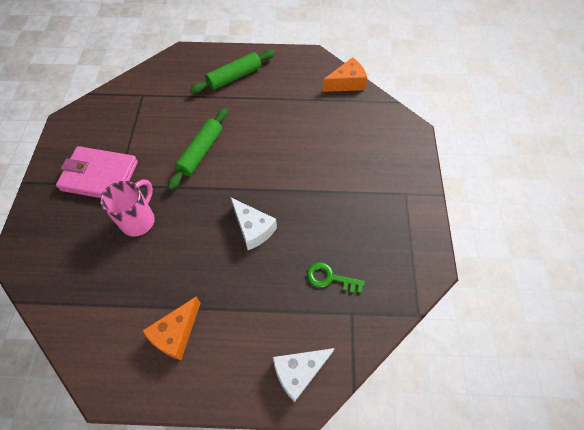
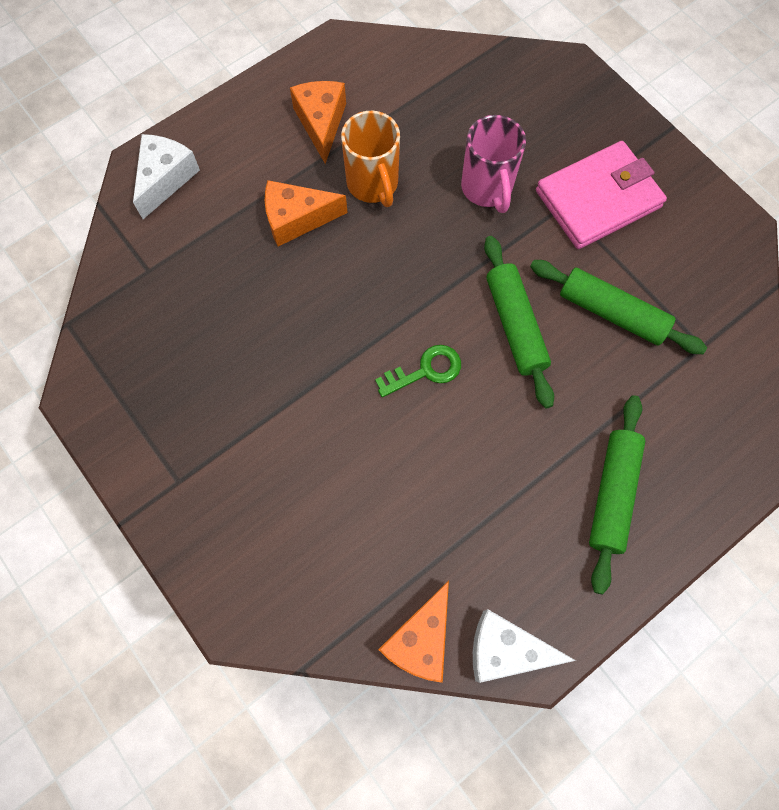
camera: 140 degrees right, 10 degrees up
white cheese [230,197,277,250] -> white cheese moved to [473,609,576,683]
green key [307,262,365,293] -> green key moved to [375,345,461,397]
none -> orange cheese [265,180,348,246]
none -> orange mug [341,111,400,207]
none -> green rolling pin [530,260,707,354]

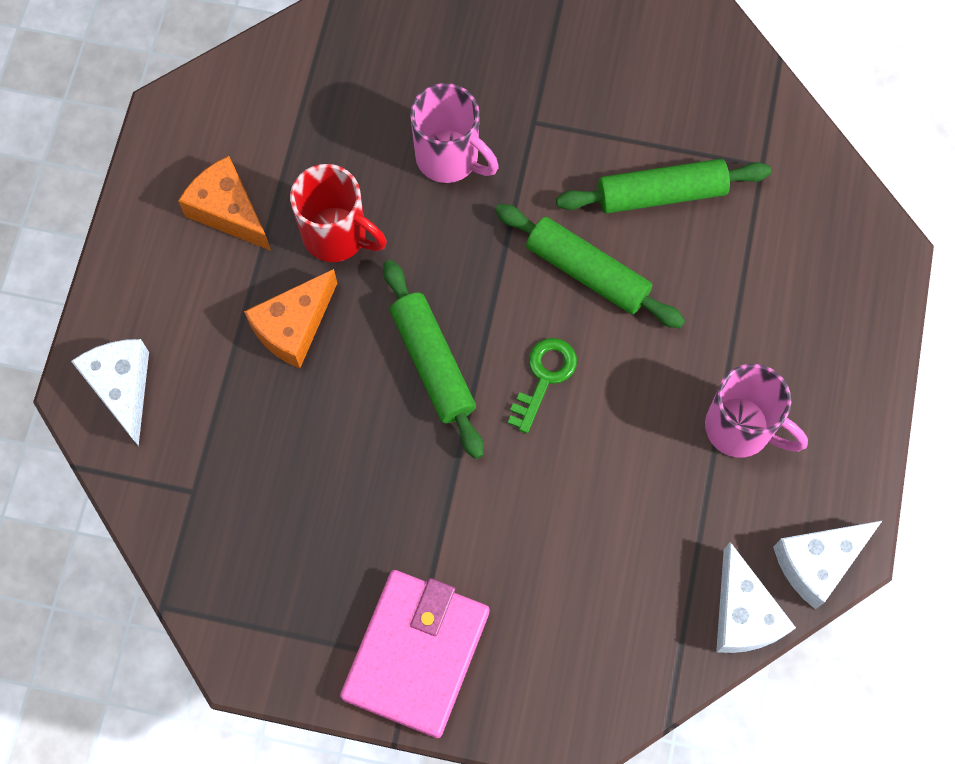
camera: 40 degrees left, 0 degrees up
orange mug [341,111,400,207] -> red mug [290,164,387,262]
orange cheese [378,581,449,683] -> white cheese [716,542,796,653]
pink wallet [536,141,667,249] -> pink wallet moved to [340,570,489,738]
green rolling pin [589,395,645,595] -> green rolling pin moved to [383,260,484,459]
none -> pink mug [705,364,808,458]

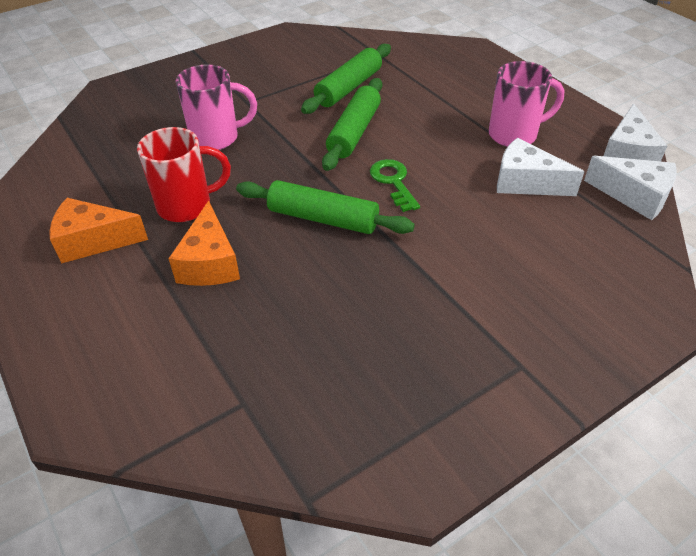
camera: 45 degrees left, 25 degrees down
white cheese [71,339,149,446] -> white cheese moved to [497,138,584,196]
pink wallet [340,570,489,738] -> none
green rolling pin [495,204,685,328] -> green rolling pin turned 60 degrees counterclockwise [322,78,382,171]

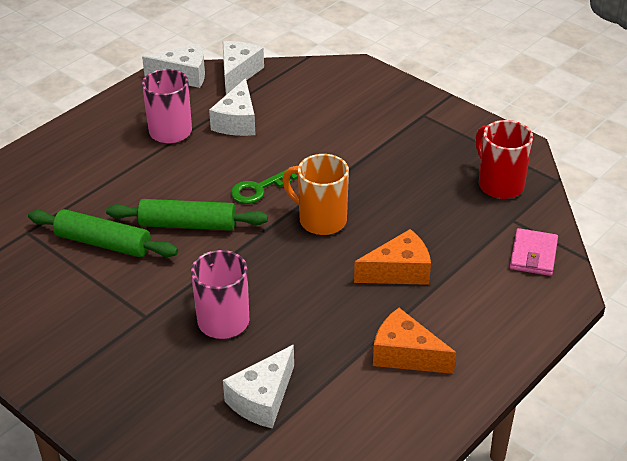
camera: 105 degrees left, 5 degrees down
orange cheese [49,198,148,264] -> orange cheese turned 135 degrees clockwise [373,308,456,374]
red mug [137,127,231,222] -> red mug moved to [475,120,533,199]
green rolling pin [236,180,415,234] -> orange mug [282,154,349,235]
none -> white cheese [223,345,294,428]
none -> pink wallet [510,228,558,276]

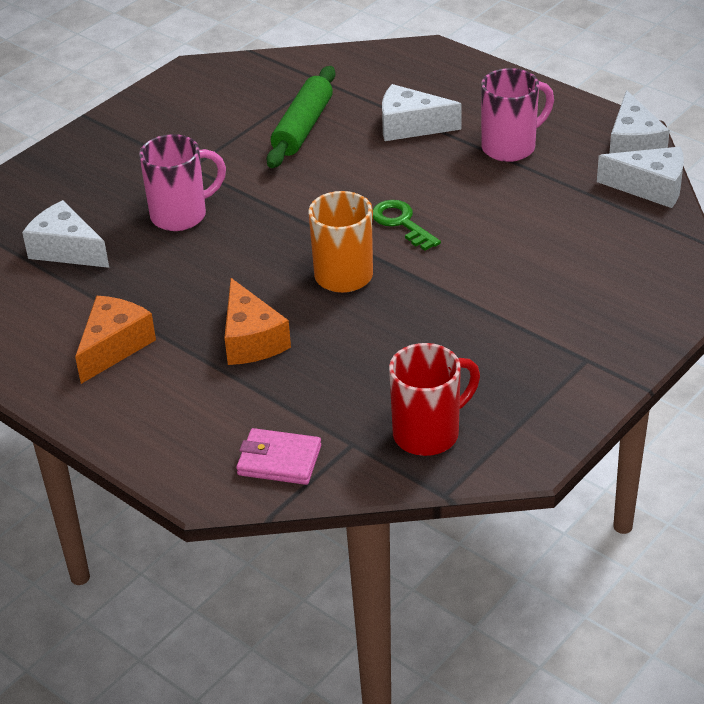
camera: 90 degrees right, 0 degrees up
green rolling pin [106,199,268,231] -> none
white cheese [209,78,256,136] -> white cheese moved to [382,84,462,141]

